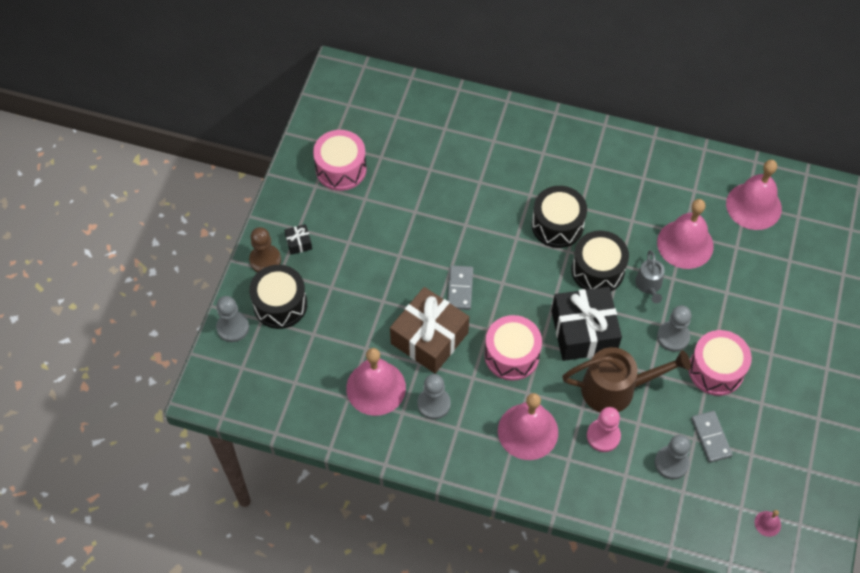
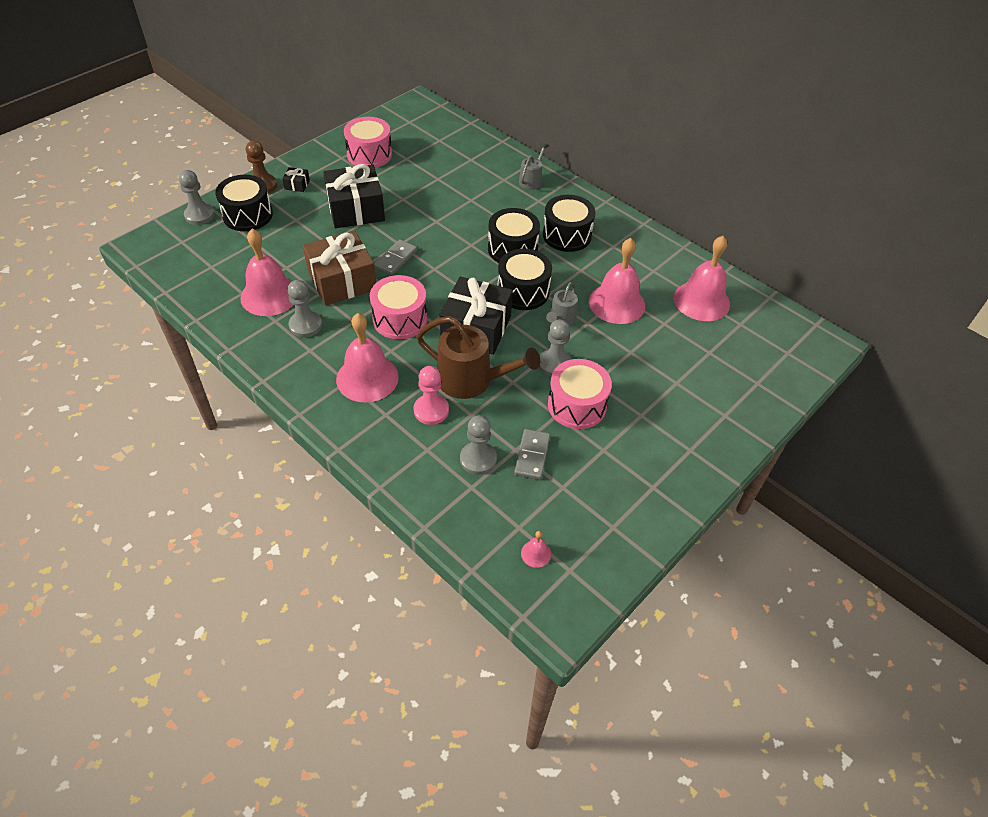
camera: 25 degrees right, 10 degrees down
none -> black gift [323,164,385,228]
none -> grey watering can [519,142,549,190]
none -> black drum [543,195,596,252]

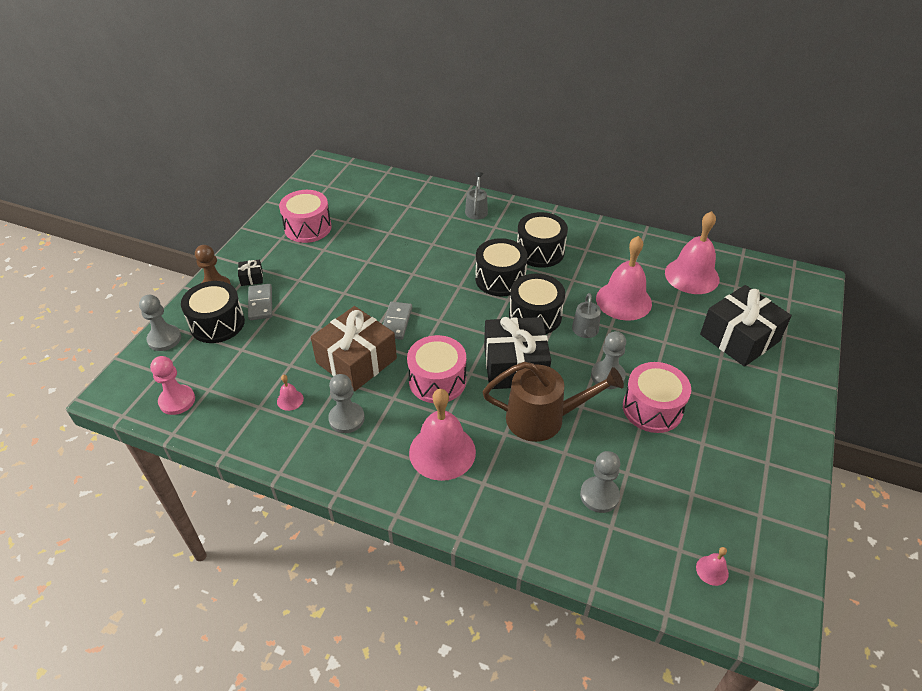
camera: 20 degrees left, 5 degrees down
pink bell [240,229,293,316] -> pink bell [277,375,304,411], size x0.42
black gift [323,164,385,228] -> black gift moved to [700,285,792,367]
pink pawn [414,366,449,425] -> pink pawn moved to [150,356,195,415]
grey domino [514,429,550,480] -> grey domino moved to [248,284,272,320]

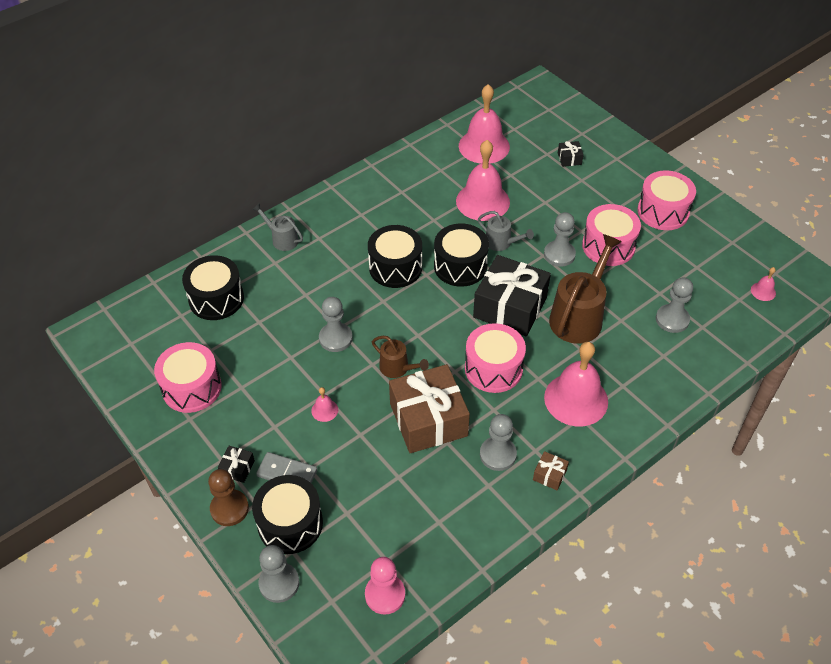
camera: 60 degrees left, 5 degrees up
pink bell [277,375,304,411] -> pink bell moved to [311,387,338,422]
grey domino [383,302,412,340] -> brown watering can [372,336,429,378]
black drum [517,212,568,268] -> black drum moved to [182,255,244,320]
black gift [700,285,792,367] -> black gift [558,141,584,167], size x0.41
none -> grey pawn [319,297,353,352]
none -> brown gift [533,451,569,490]
none -> pink drum [638,170,696,230]

